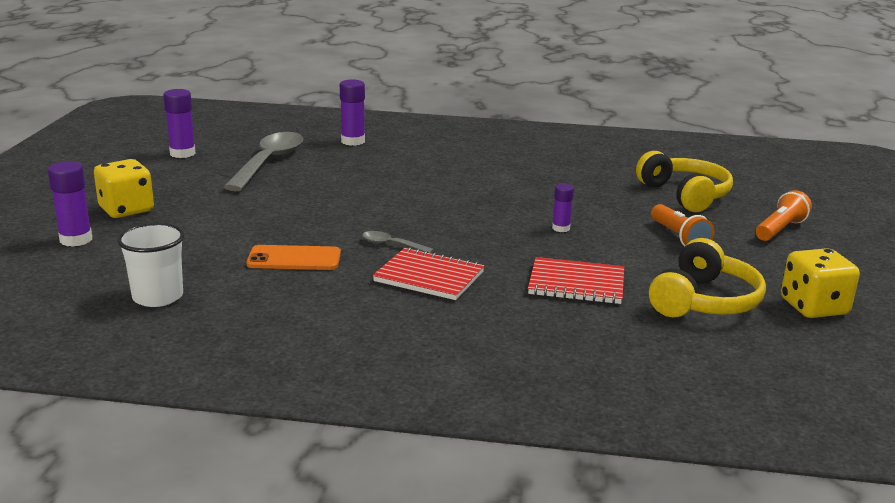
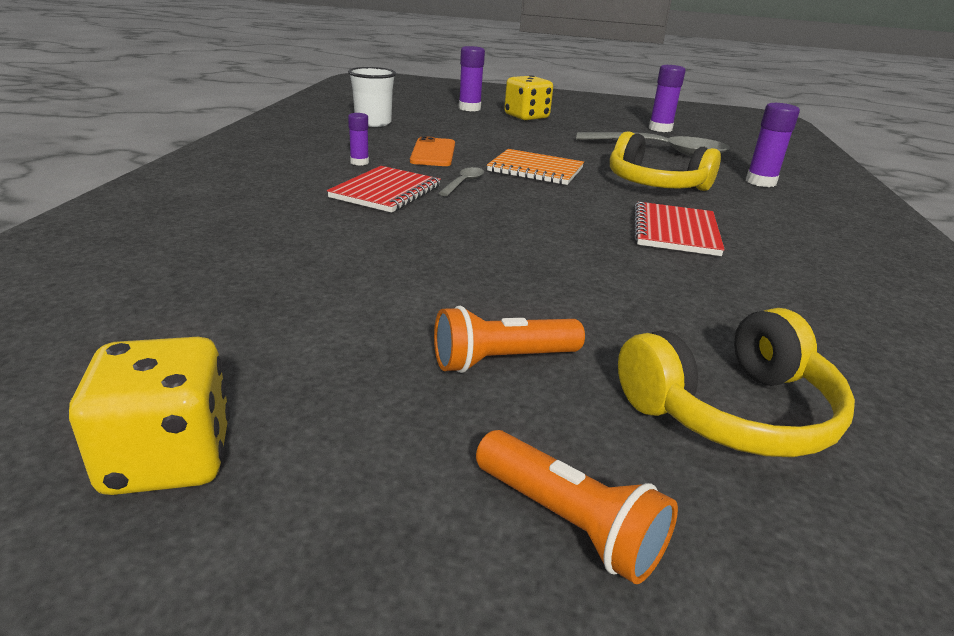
camera: 90 degrees right, 5 degrees up
red notebook [528,257,624,304] -> red notebook moved to [634,201,725,256]
purple glue stick [552,184,574,232] -> purple glue stick moved to [348,113,369,166]
yellow headphones [649,238,766,317] -> yellow headphones moved to [610,131,721,191]
none -> orange notebook [487,149,584,185]

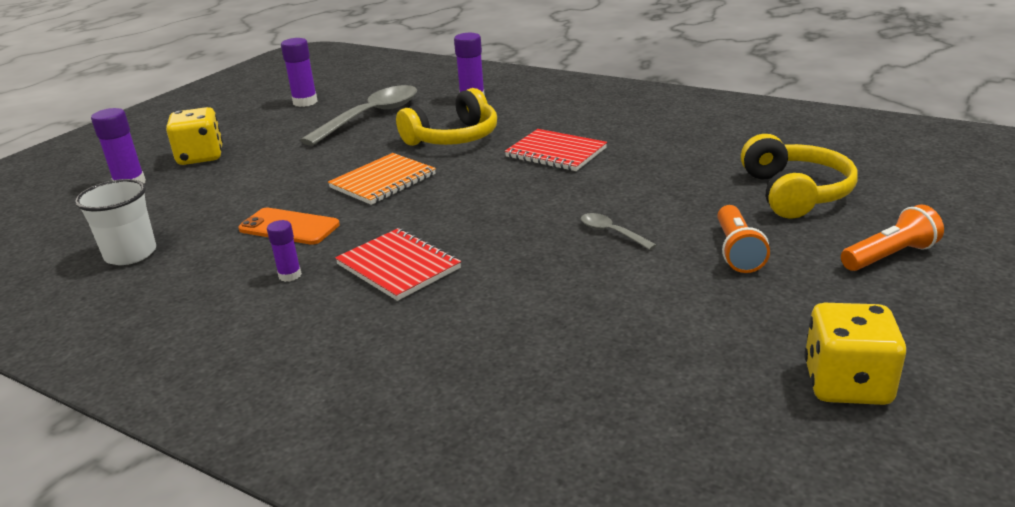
camera: 65 degrees left, 0 degrees up
grey spoon [438,167,484,196] -> grey spoon moved to [581,213,656,250]

